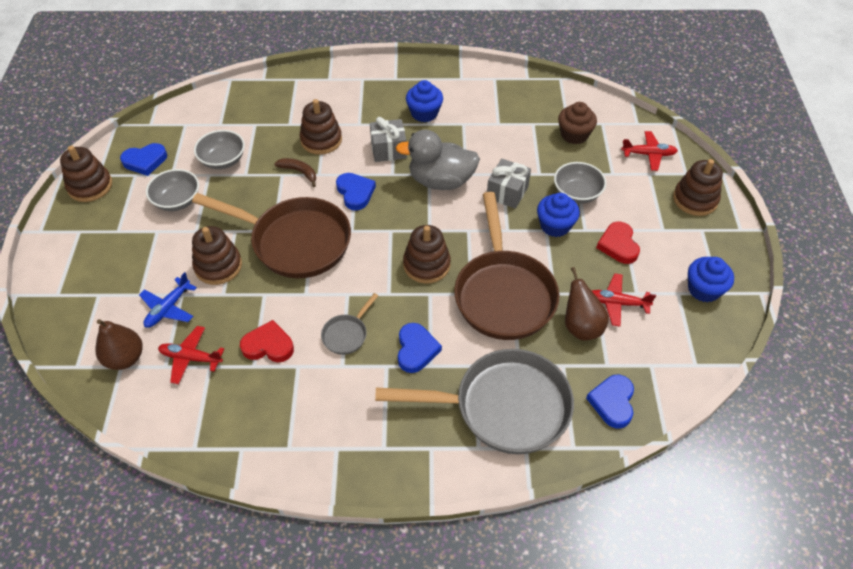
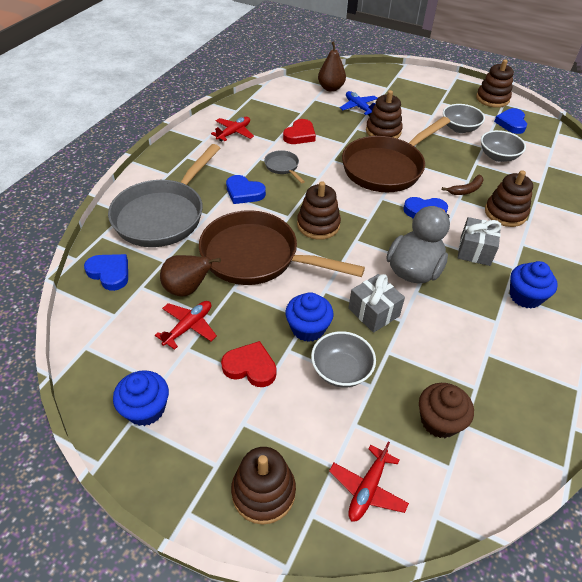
camera: 115 degrees right, 5 degrees down
red plane [158,326,224,384] -> red plane moved to [211,117,254,142]

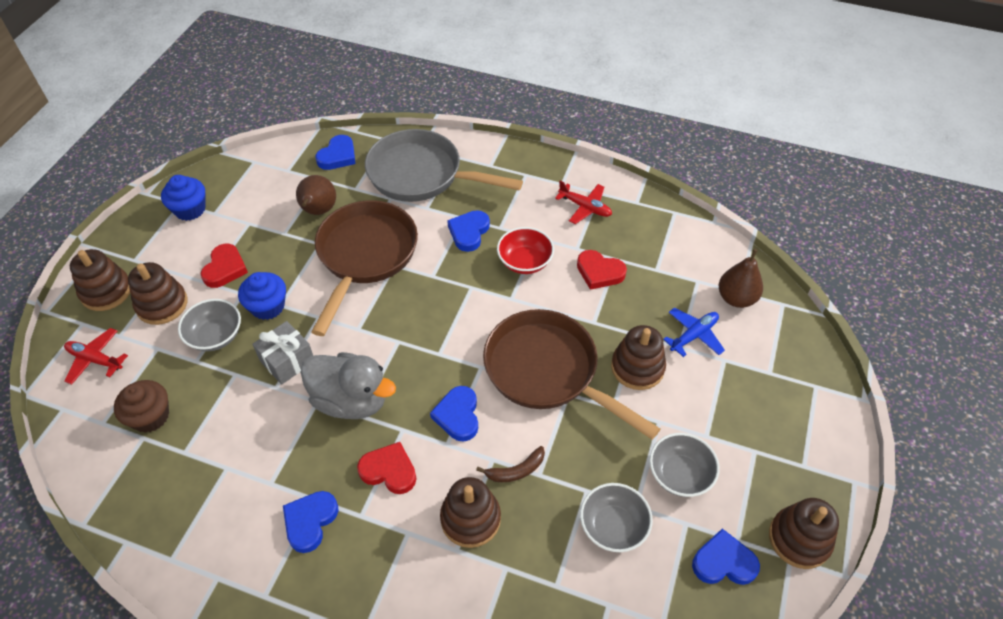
camera: 85 degrees right, 5 degrees up
red plane [155,301,217,350] -> none
grey pan [264,150,305,183] -> red bowl [497,227,554,274]
brown stacking toy [297,181,341,240] -> brown stacking toy moved to [128,262,188,325]
brown banana [442,175,484,195] -> brown banana turned 75 degrees counterclockwise [476,446,545,482]
grey gift [458,217,502,266] -> red heart [357,442,417,494]
blue cupcake [510,261,558,309] -> blue heart [283,491,338,553]

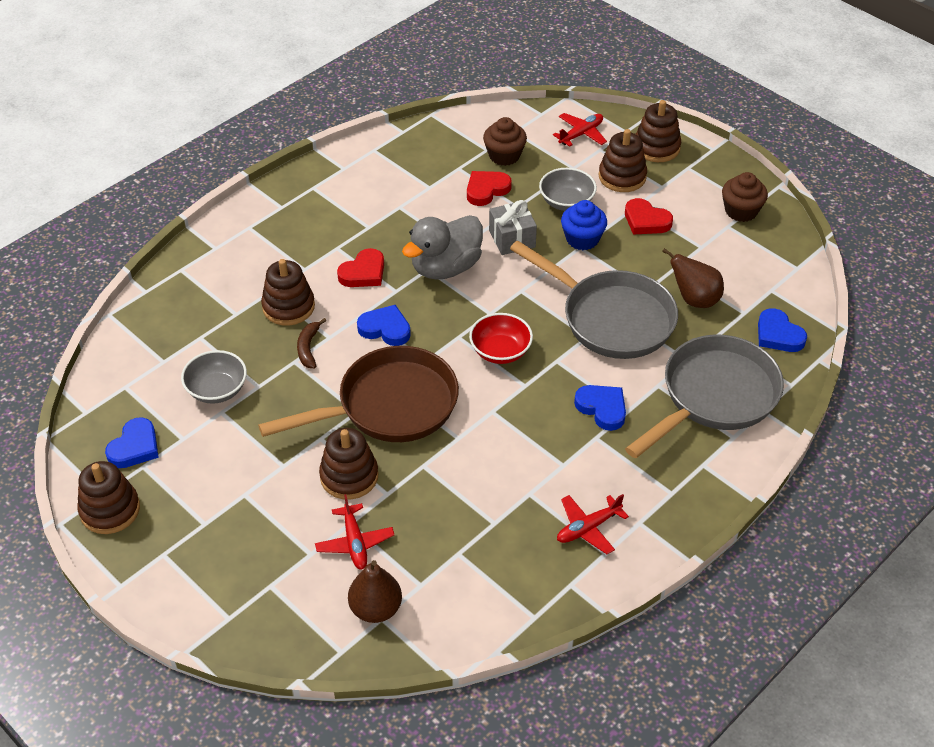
camera: 115 degrees right, 5 degrees down
blue cupcake [161,175,206,221] -> brown cupcake [722,172,768,222]
blue heart [283,491,338,553] -> none
brown pan [311,200,418,336] -> grey pan [510,241,678,359]
red bowl [497,227,554,274] -> red bowl moved to [469,313,533,364]
red heart [577,250,627,290] -> red heart moved to [467,171,512,206]
grey bowl [650,433,720,497] -> none
blue plane [663,308,725,357] -> red plane [315,494,394,569]

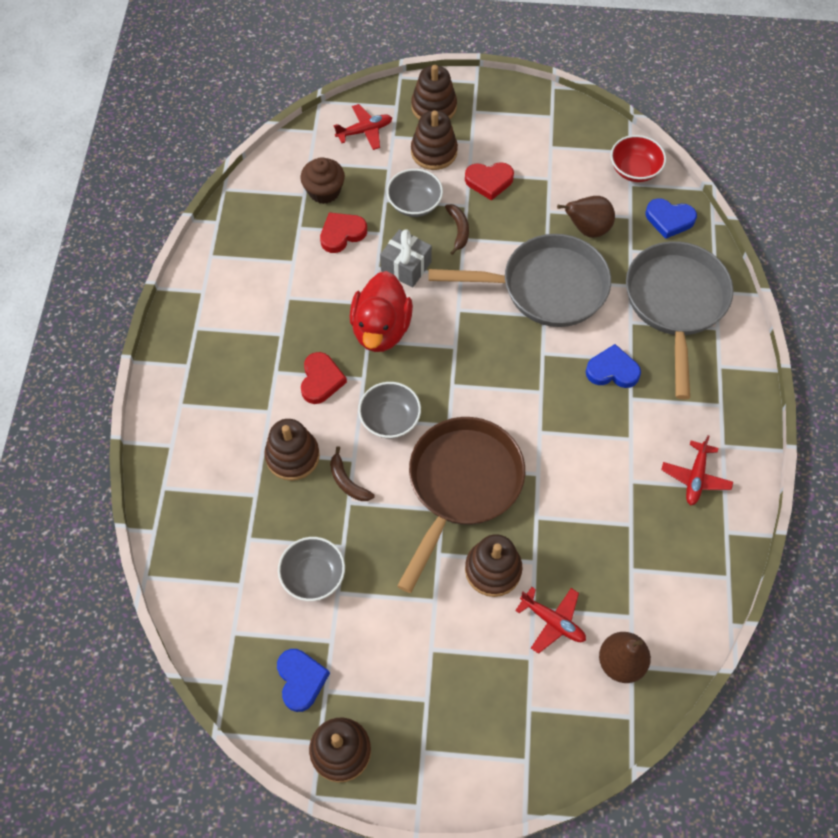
camera: 40 degrees left, 15 degrees up
blue heart [357,305,411,346] -> grey bowl [358,382,421,438]
grey duck [402,215,483,280] -> red duck [350,271,413,352]
red heart [467,171,512,206] -> red heart turned 45 degrees clockwise [320,212,367,253]
red bowl [469,313,533,364] -> red bowl moved to [610,135,666,182]
red plane [553,113,607,147] -> red plane turned 60 degrees clockwise [333,104,392,150]
blue cupcake [561,200,607,250] -> brown banana [445,204,469,255]
brown cupcake [722,172,768,222] -> none

